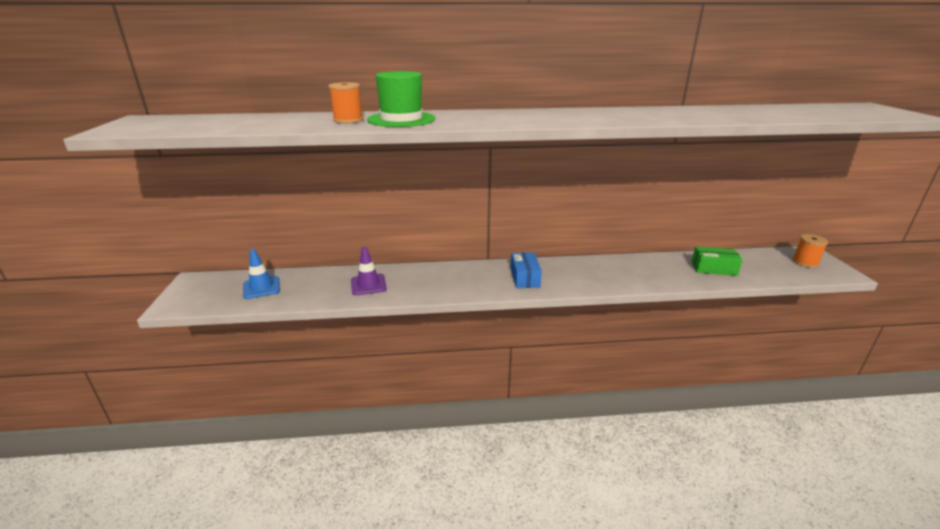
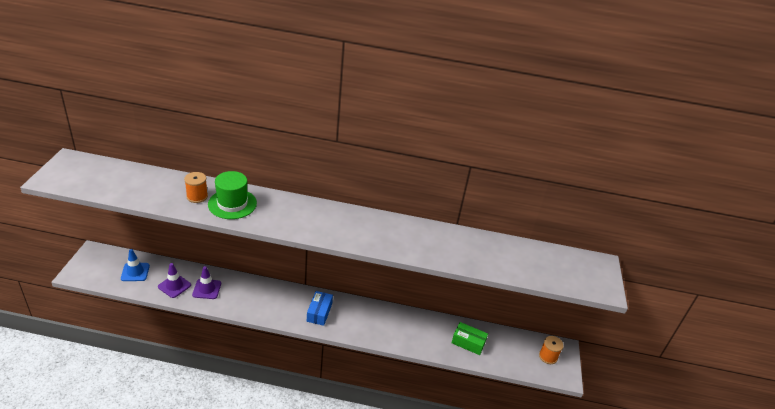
camera: 10 degrees right, 10 degrees up
none -> purple traffic cone [158,263,191,298]

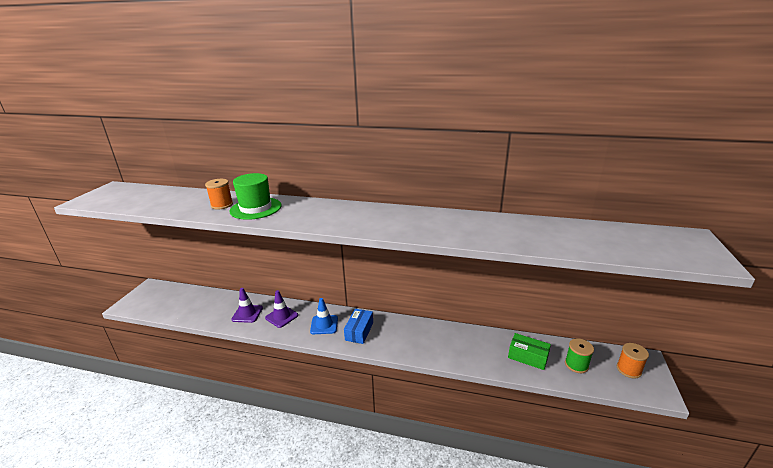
camera: 10 degrees right, 10 degrees down
blue traffic cone [121,249,150,281] -> blue traffic cone moved to [310,298,338,334]
purple traffic cone [158,263,191,298] -> purple traffic cone moved to [265,290,298,328]
none -> green spool [565,338,594,373]

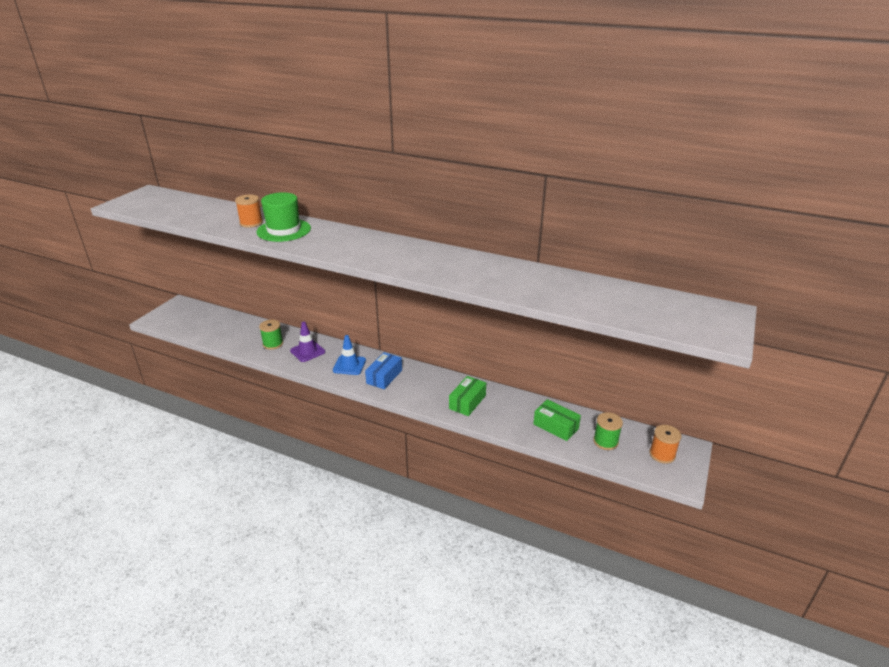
camera: 10 degrees right, 5 degrees up
purple traffic cone [231,288,263,323] -> green spool [259,320,283,350]
none -> green box [449,376,486,416]

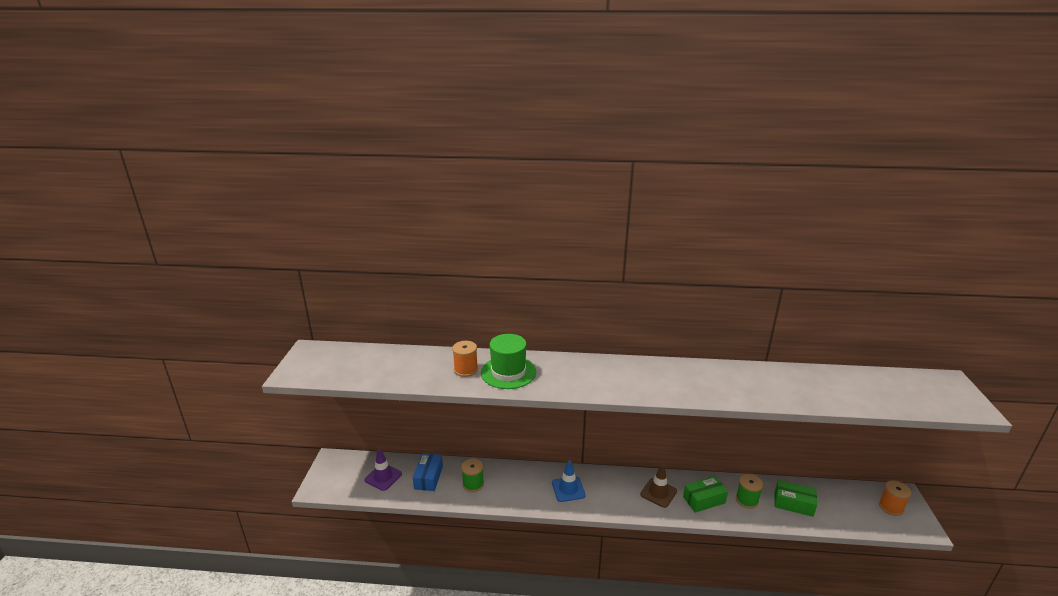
camera: 20 degrees left, 5 degrees down
purple traffic cone [290,322,325,362] -> purple traffic cone moved to [364,449,402,491]
blue box [365,352,402,389] -> blue box moved to [413,453,443,491]
green box [449,376,486,416] -> green box turned 60 degrees clockwise [683,476,728,513]
green spool [593,412,623,450] -> green spool moved to [736,474,763,509]
none -> brown traffic cone [640,464,677,508]

